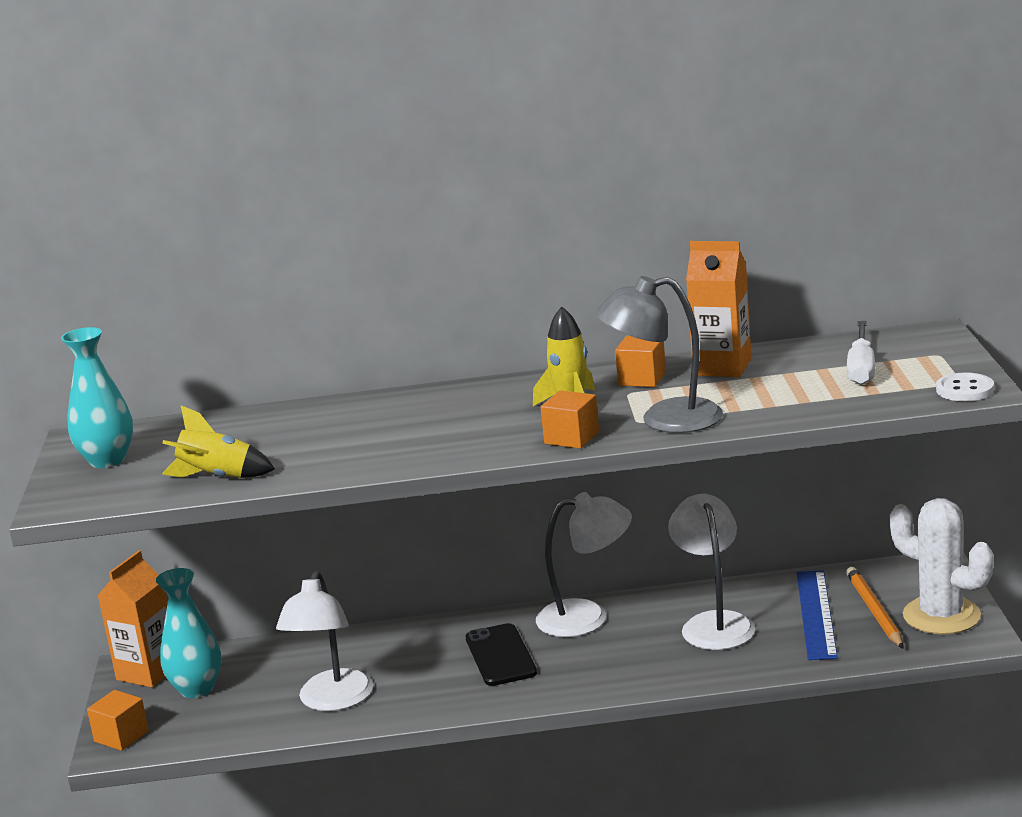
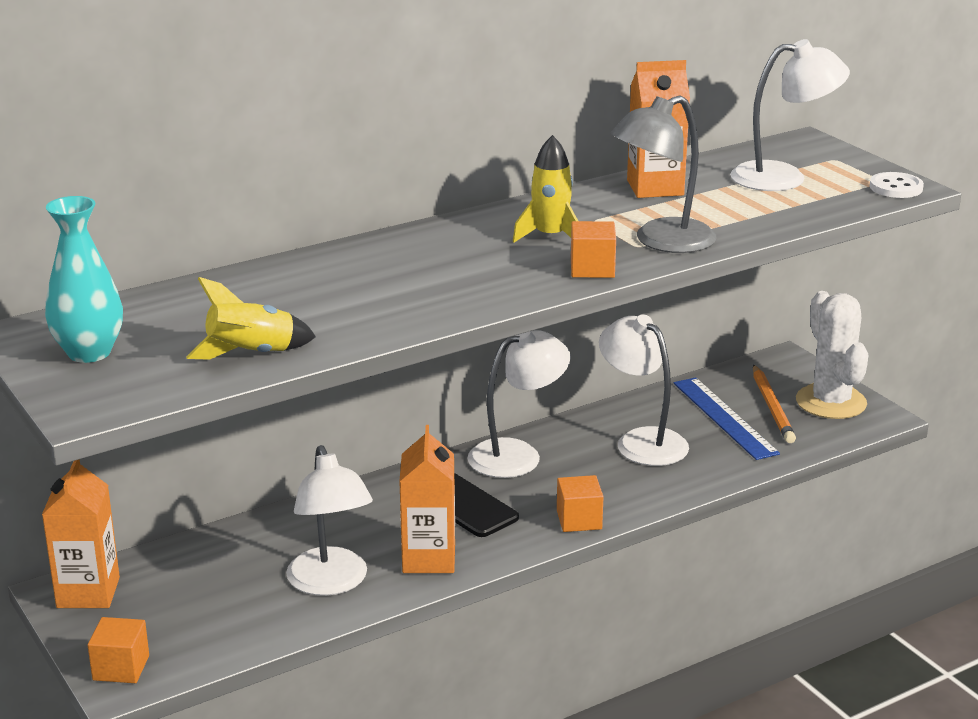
camera: 30 degrees left, 5 degrees up
turquoise vase [156,568,221,698] -> none
orange cube [615,335,666,387] -> orange cube moved to [557,475,604,532]
orange pencil [846,567,903,648] -> orange pencil turned 150 degrees counterclockwise [753,365,796,443]
white screwdriver [847,321,875,385] -> white lamp [730,39,850,191]
white cactus [890,498,993,635] -> white cactus turned 60 degrees clockwise [796,291,868,419]
none -> orange carton [399,425,455,573]

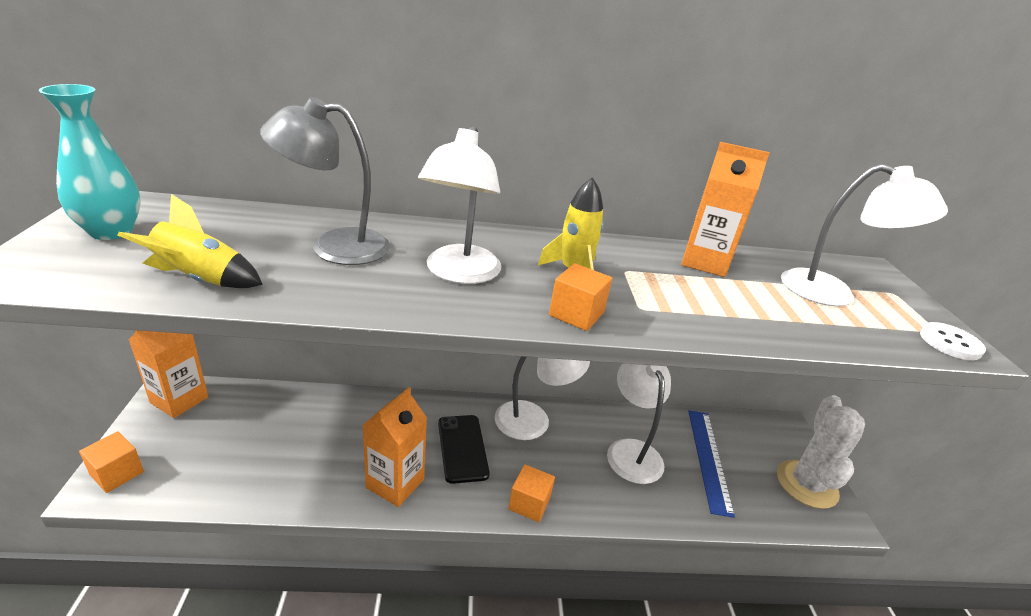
camera: 25 degrees right, 5 degrees up
white lamp [286,445,373,596] -> white lamp moved to [418,125,501,284]
grey lamp [610,95,717,253] -> grey lamp moved to [260,97,390,265]
orange pencil [753,365,796,443] -> none

